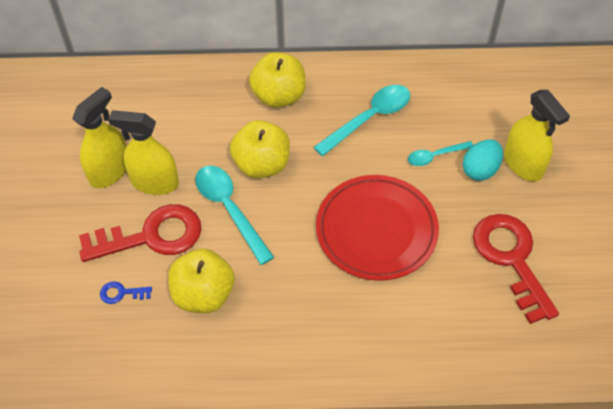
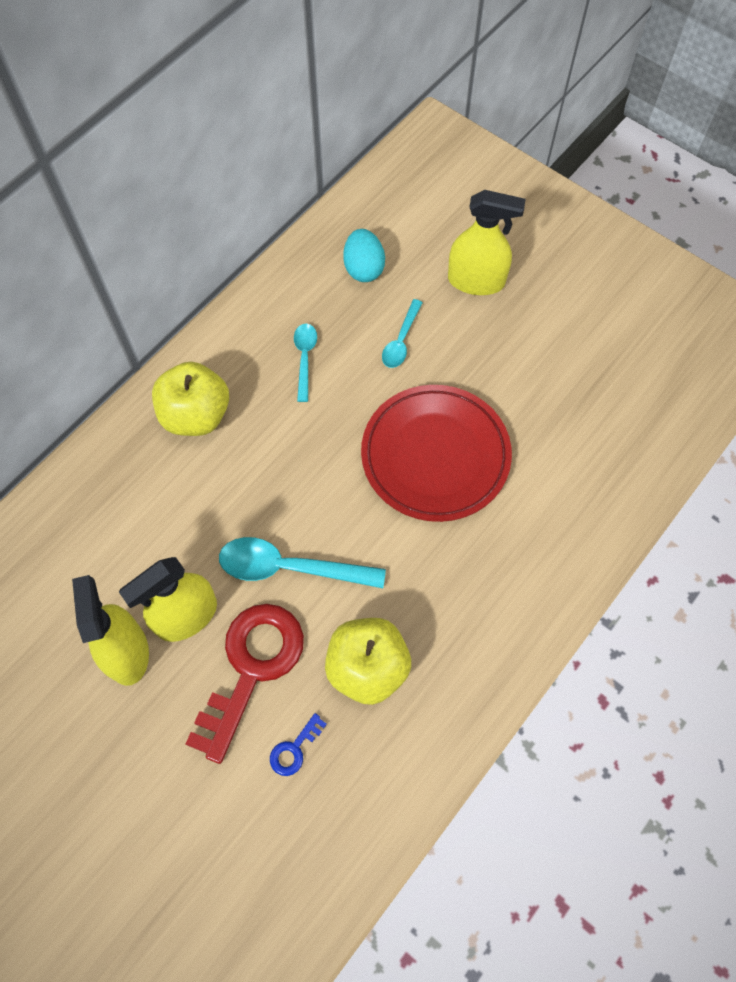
camera: 50 degrees left, 10 degrees up
yellow apple [230,120,290,179] -> none
turquoise spoon [314,85,410,156] -> turquoise spoon [294,324,317,402], size x0.58
turquoise egg [463,139,503,181] -> turquoise egg moved to [343,229,385,282]
red key [473,214,559,324] -> none

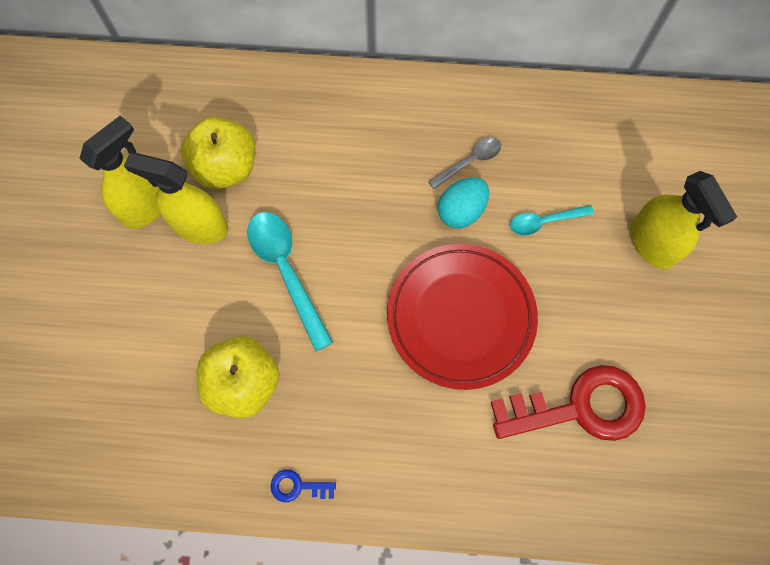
camera: 55 degrees right, 5 degrees up
yellow apple [152,362,229,436] -> yellow apple moved to [181,116,255,189]
red key [186,604,304,764] -> red key moved to [491,365,646,441]
blue key [270,713,327,776] -> blue key moved to [271,469,336,502]
turquoise spoon [294,324,317,402] -> grey spoon [428,137,501,189]
turquoise egg [343,229,385,282] -> turquoise egg moved to [438,177,489,228]

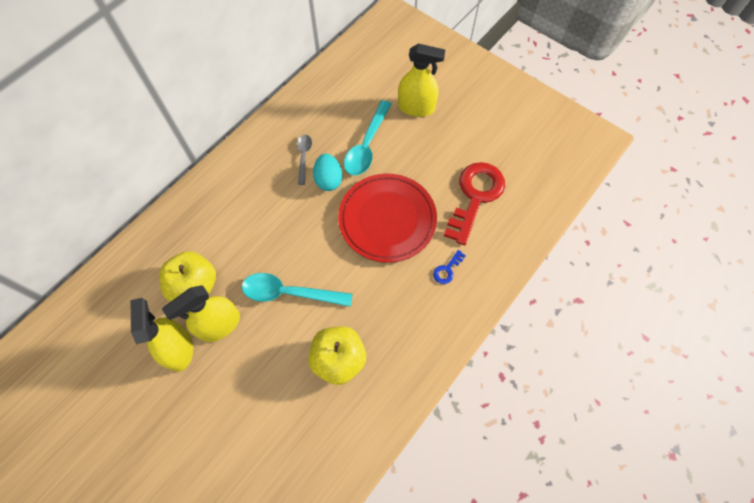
camera: 55 degrees left, 5 degrees down
blue key [271,469,336,502] -> blue key moved to [433,250,466,284]
turquoise spoon [510,205,594,235] -> turquoise spoon [344,100,391,176], size x1.73

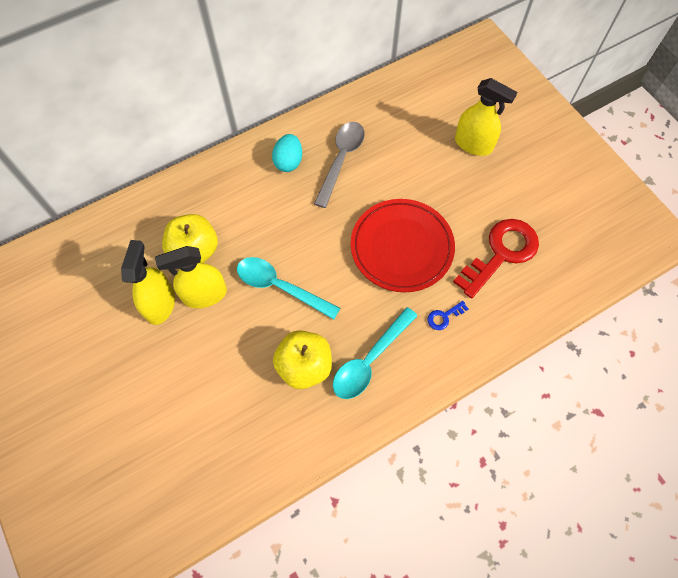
camera: 20 degrees right, 0 degrees up
grey spoon [297,135,312,185] -> grey spoon [314,122,365,208], size x1.73
turquoise egg [313,154,342,191] -> turquoise egg moved to [272,134,302,172]
turquoise spoon [344,100,391,176] -> turquoise spoon moved to [333,307,418,399]

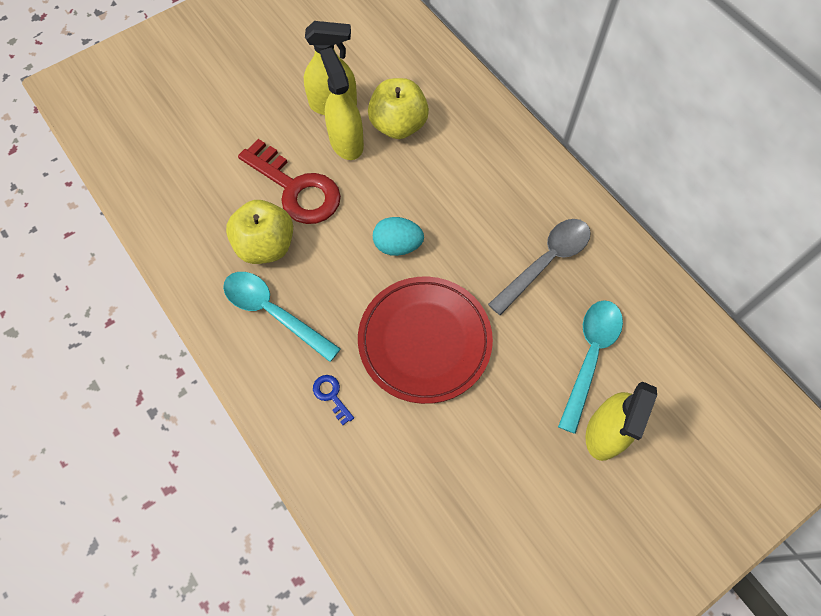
camera: 85 degrees right, 0 degrees up
turquoise spoon [237,257,340,320] -> turquoise spoon moved to [558,300,623,434]
turquoise egg [272,134,302,172] -> turquoise egg moved to [373,217,424,256]
grey spoon [314,122,365,208] -> grey spoon turned 60 degrees counterclockwise [488,219,591,315]
red key [453,219,539,299] -> red key moved to [238,139,341,224]

